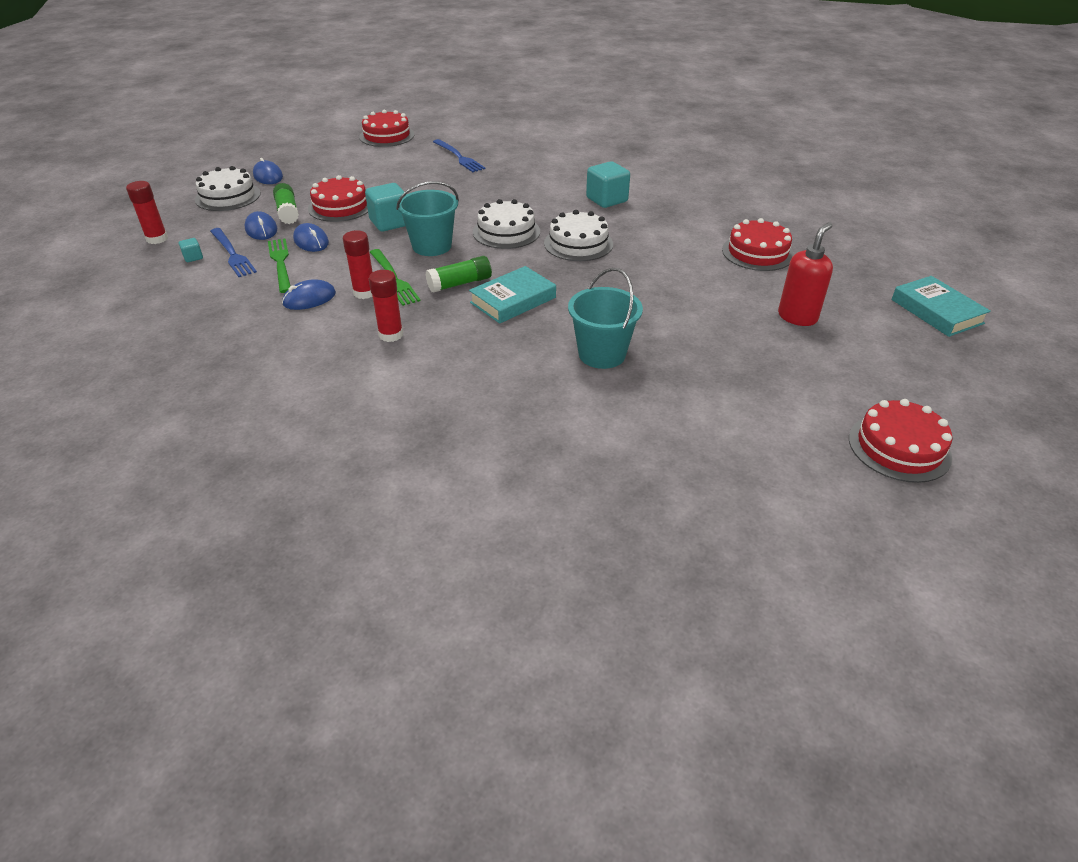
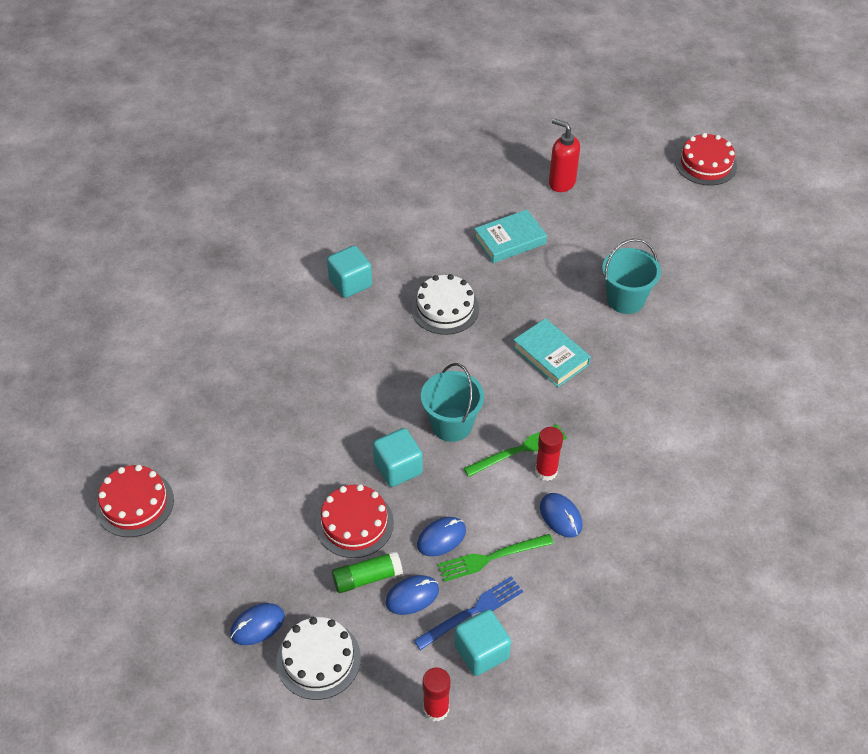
camera: 90 degrees left, 10 degrees up
turquoise cube [179,238,203,262] -> turquoise cube [454,609,511,676], size x2.13
red glue stick [369,270,403,342] -> none
green glue stick [426,256,492,293] -> none
blue fork [433,139,485,172] -> none
white cake [473,199,540,249] -> none
red cake [722,218,794,271] -> none
turquoise book [891,276,991,337] -> turquoise book moved to [474,210,547,263]

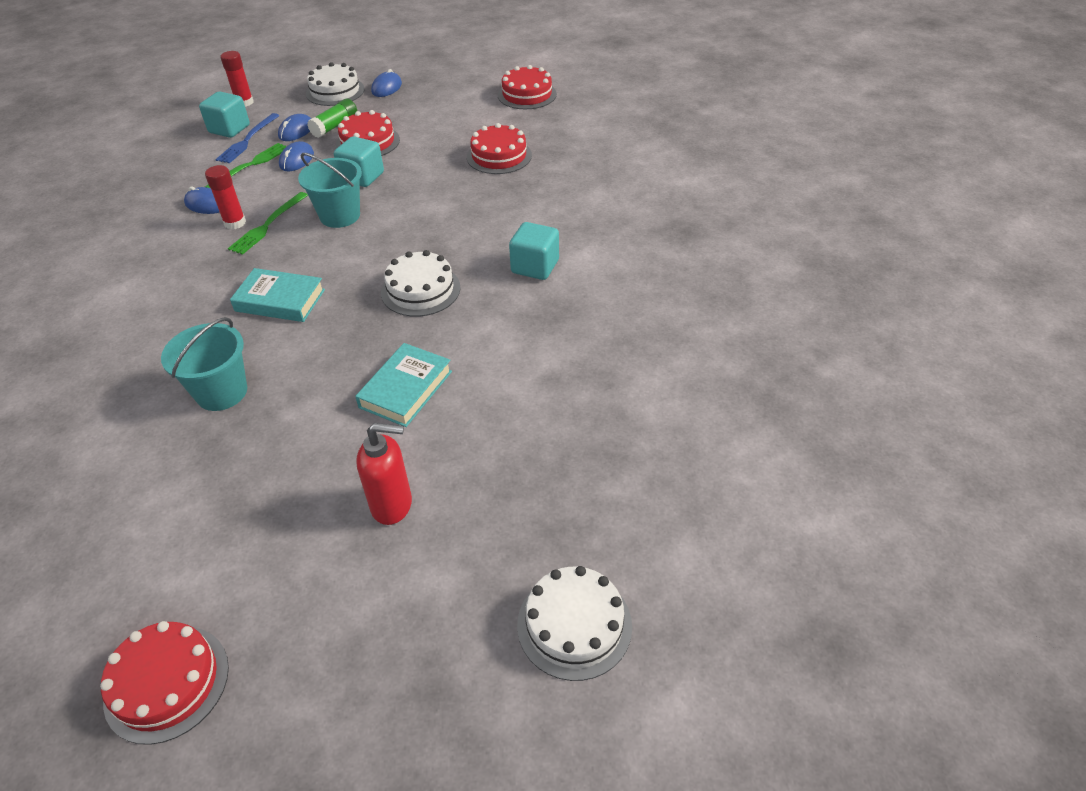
camera: 145 degrees right, 5 degrees down
none -> red cake [467,123,532,174]
none -> white cake [517,566,632,681]

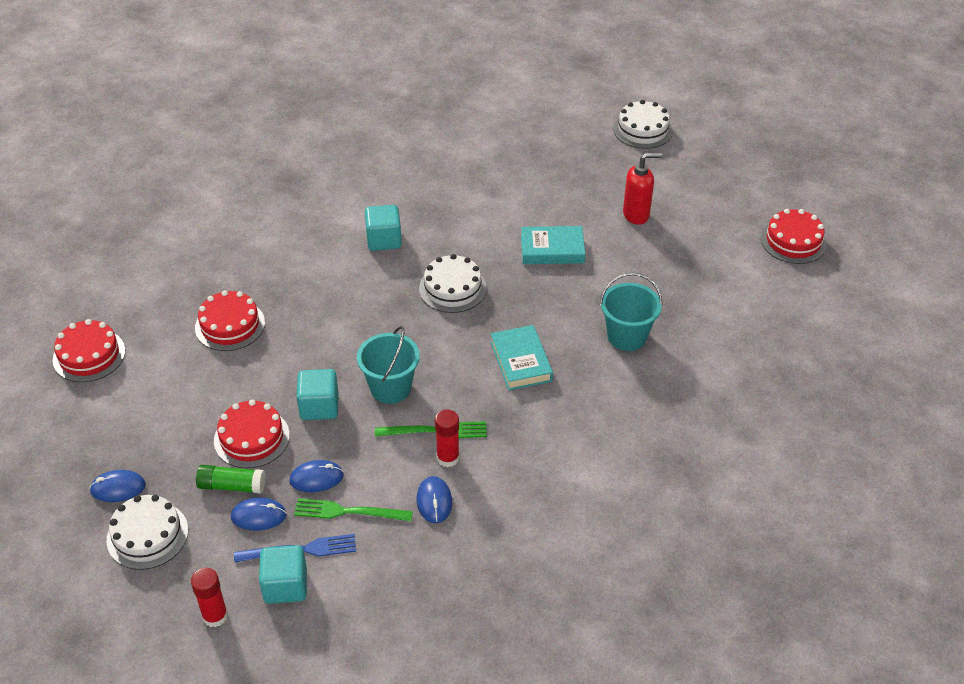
camera: 120 degrees left, 0 degrees up
red soap dispenser [356,423,412,525] -> red soap dispenser turned 105 degrees clockwise [623,153,662,225]

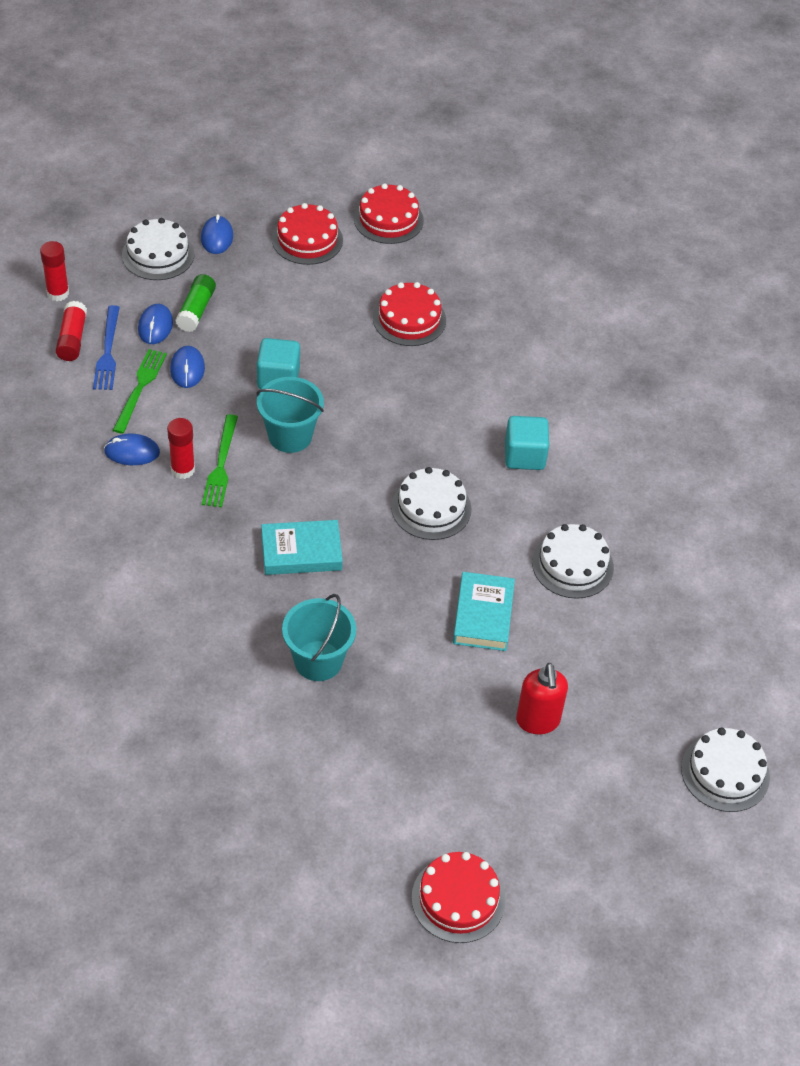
camera: 95 degrees right, 5 degrees up
red cake [214,399,290,468] -> red cake moved to [272,203,343,265]
turquoise cube [259,545,307,604] -> red glue stick [56,301,87,361]
none -> white cake [532,524,614,599]

